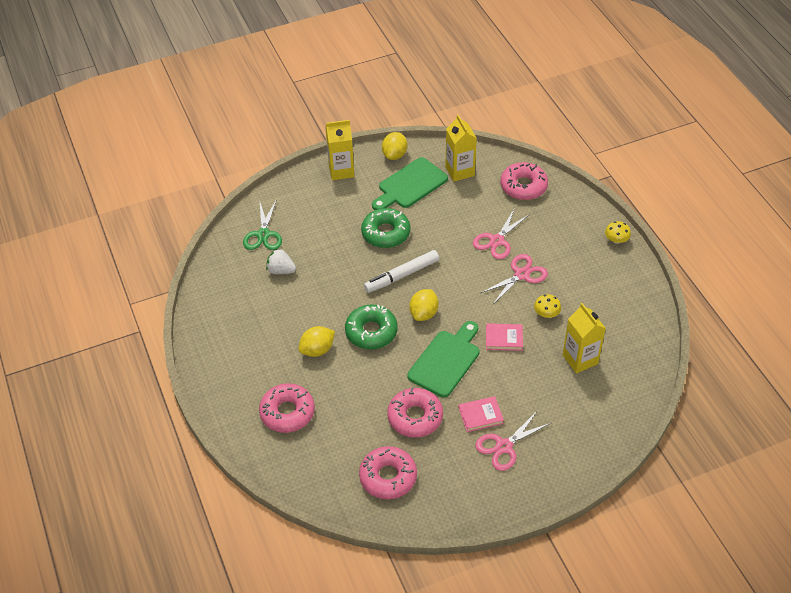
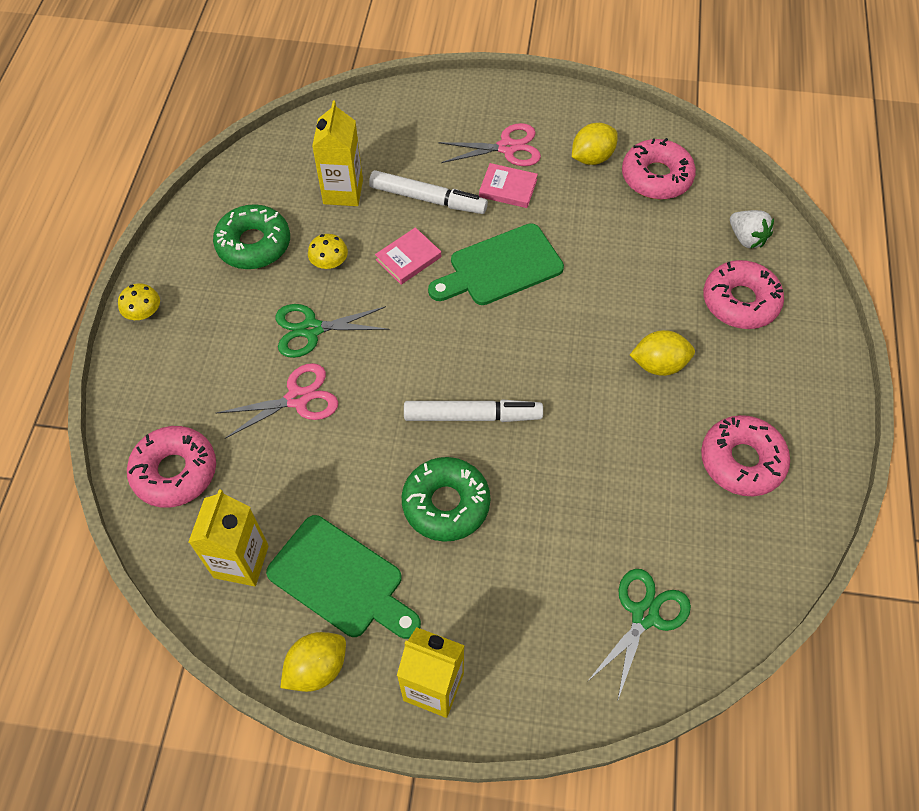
camera: 150 degrees left, 10 degrees up
white strawberry [266,249,296,274] -> white strawberry moved to [730,210,774,248]
green donut [345,305,398,349] -> green donut moved to [213,204,290,269]
green cutting board [372,157,448,210] -> green cutting board turned 45 degrees clockwise [266,515,421,639]
pink donut [387,388,443,438] -> pink donut moved to [701,415,790,496]
yellow lemon [409,289,439,321] -> yellow lemon moved to [572,123,618,165]
pink scissors [481,254,548,304] -> green scissors [275,304,389,358]
pink book [486,323,523,351] -> pink book turned 75 degrees counterclockwise [375,227,441,285]
none -> white marker [369,170,488,214]

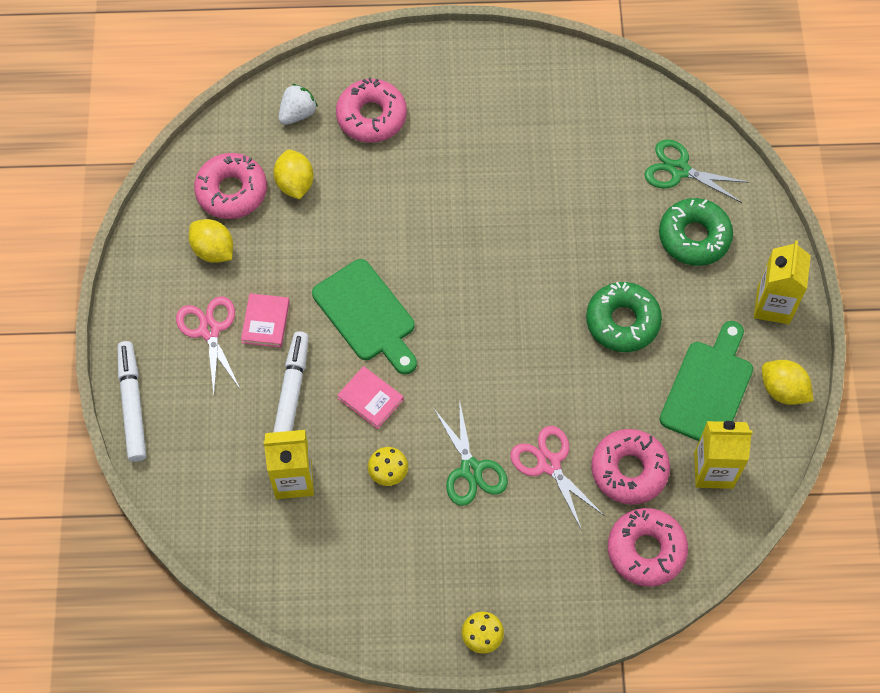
camera: 100 degrees left, 5 degrees up
green donut [213,204,290,269] -> green donut moved to [659,198,733,266]
white marker [404,399,543,422] -> white marker moved to [117,341,146,462]
yellow lemon [630,330,695,376] -> yellow lemon moved to [273,150,314,199]
pink donut [701,415,790,496] -> pink donut moved to [591,429,670,505]

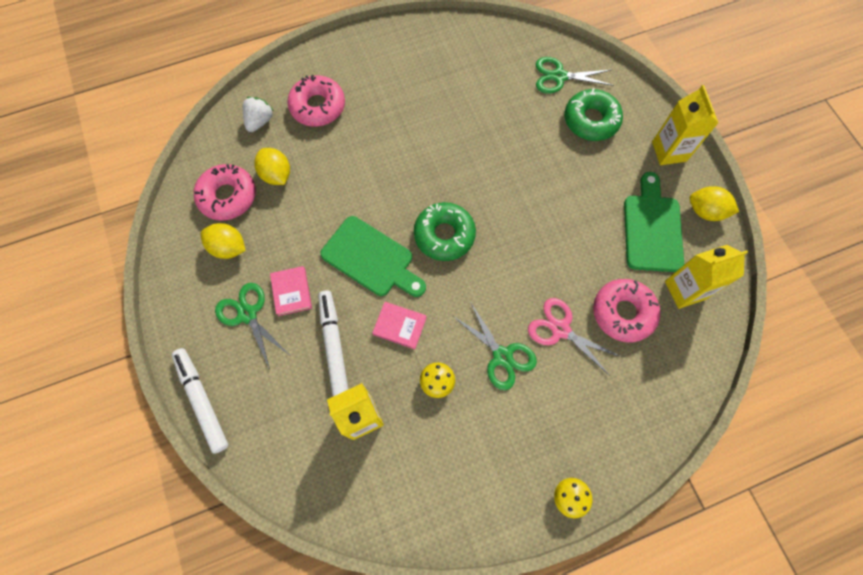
camera: 20 degrees left, 5 degrees up
pink scissors [176,296,241,394] -> green scissors [215,283,288,369]
green donut [586,282,662,352] -> green donut moved to [414,202,476,261]
pink donut [608,508,688,587] -> none

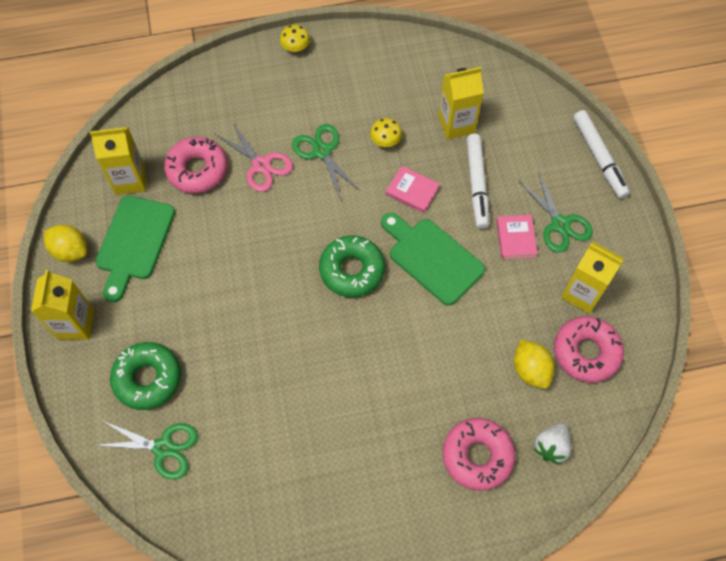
camera: 170 degrees left, 5 degrees down
yellow lemon [201,223,246,259] -> yellow carton [561,242,624,314]

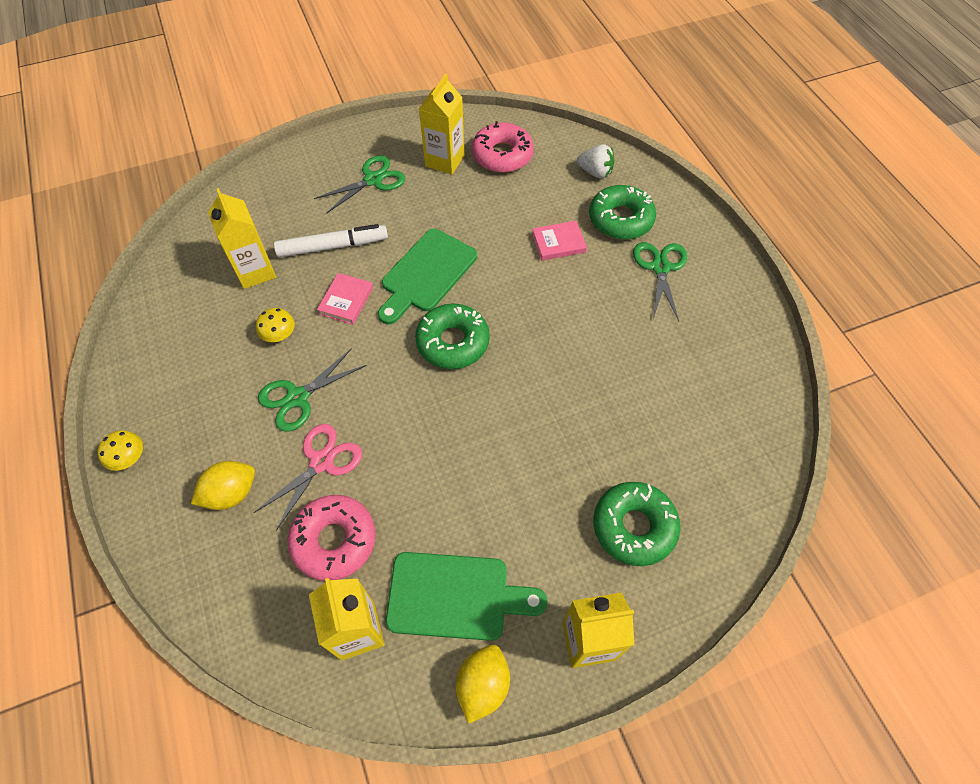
camera: 100 degrees left, 5 degrees down
green scissors [93,421,198,480] -> green scissors moved to [633,242,687,321]
pink donut [443,418,516,491] -> green donut [589,185,656,240]
pink book [496,215,538,259] -> pink book moved to [532,221,587,261]
yellow lemon [514,339,555,389] -> yellow lemon moved to [191,461,255,510]
white marker [573,110,630,199] -> none

